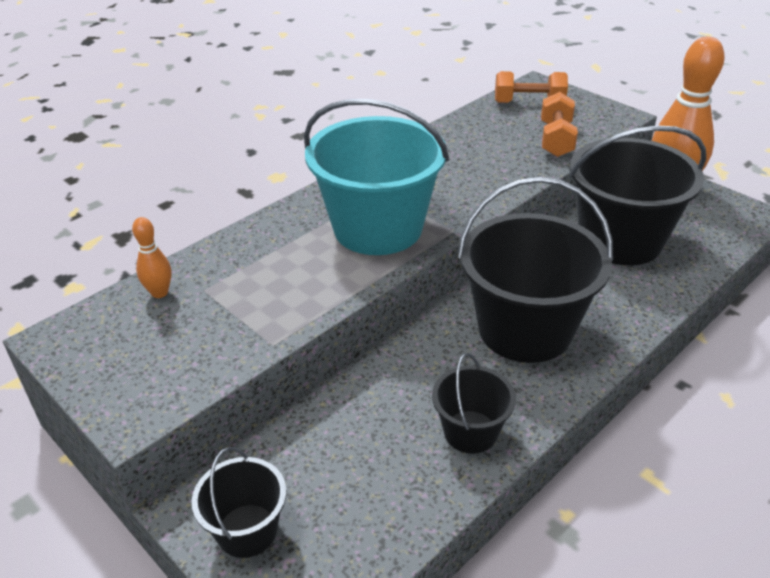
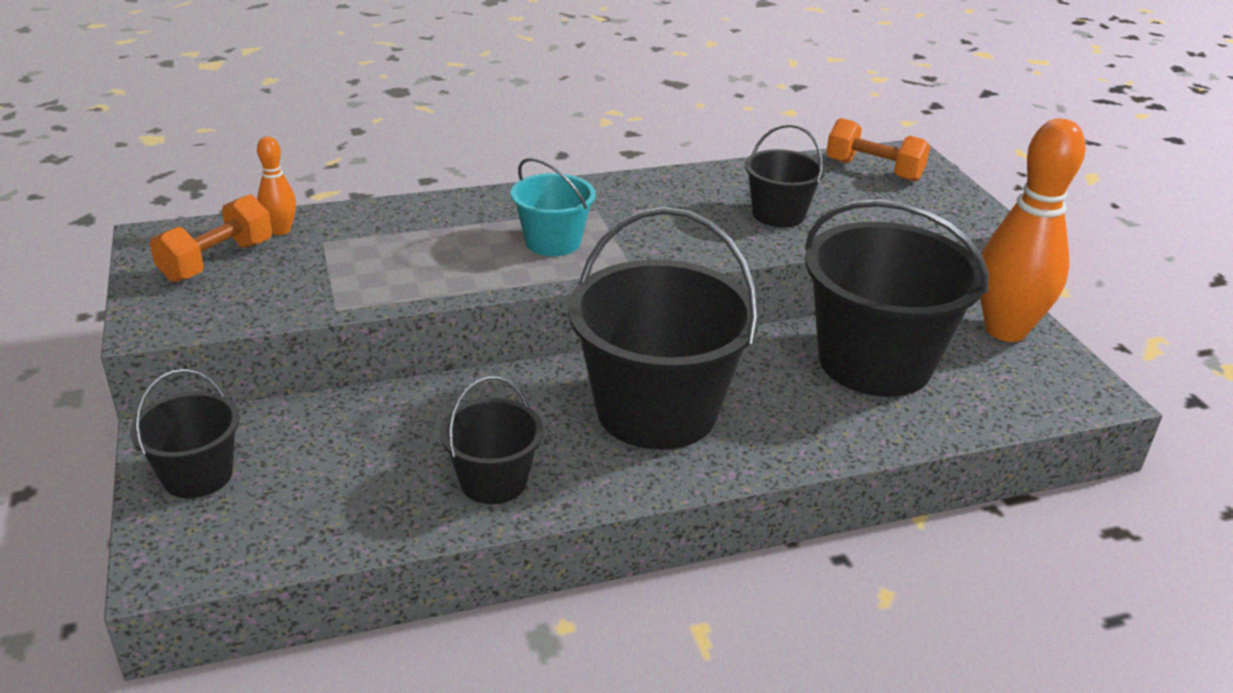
camera: 25 degrees right, 5 degrees down
turquoise bucket [304,99,449,255] -> turquoise bucket [511,158,595,256], size x0.51
orange dumbbell [541,92,578,157] -> orange dumbbell moved to [150,194,272,282]
none -> black bucket [745,124,825,228]

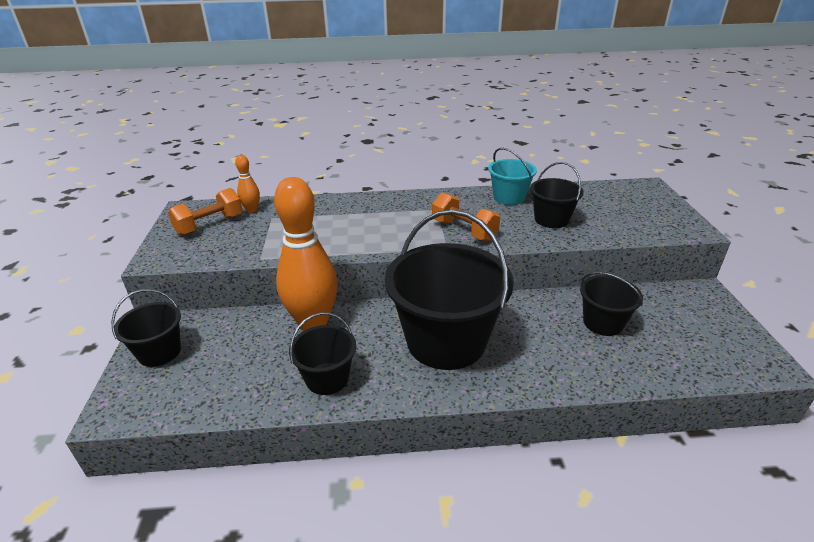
camera: 15 degrees right, 0 degrees up
turquoise bucket [511,158,595,256] -> turquoise bucket moved to [488,148,537,205]
black bucket [805,199,989,397] -> black bucket [580,272,643,336], size x0.51
orange dumbbell [826,118,930,182] -> orange dumbbell moved to [432,192,500,241]
orange bowling pin [980,119,1086,342] -> orange bowling pin moved to [274,177,338,331]

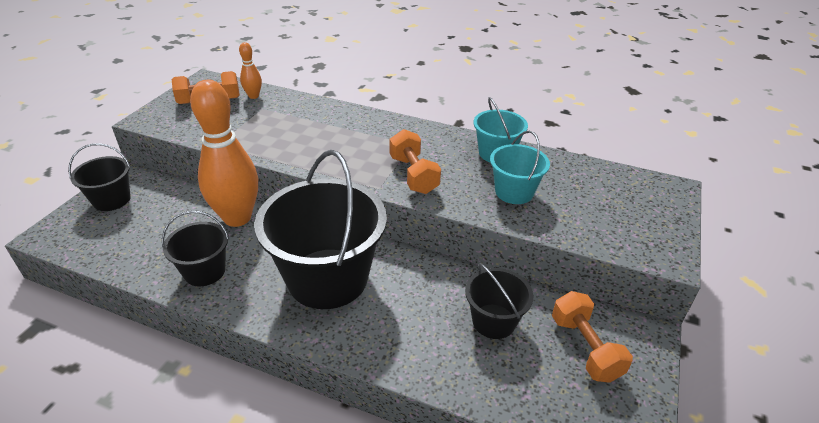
camera: 25 degrees right, 5 degrees up
black bucket [530,162,584,228] -> turquoise bucket [490,131,550,204]
none -> orange dumbbell [552,291,633,383]

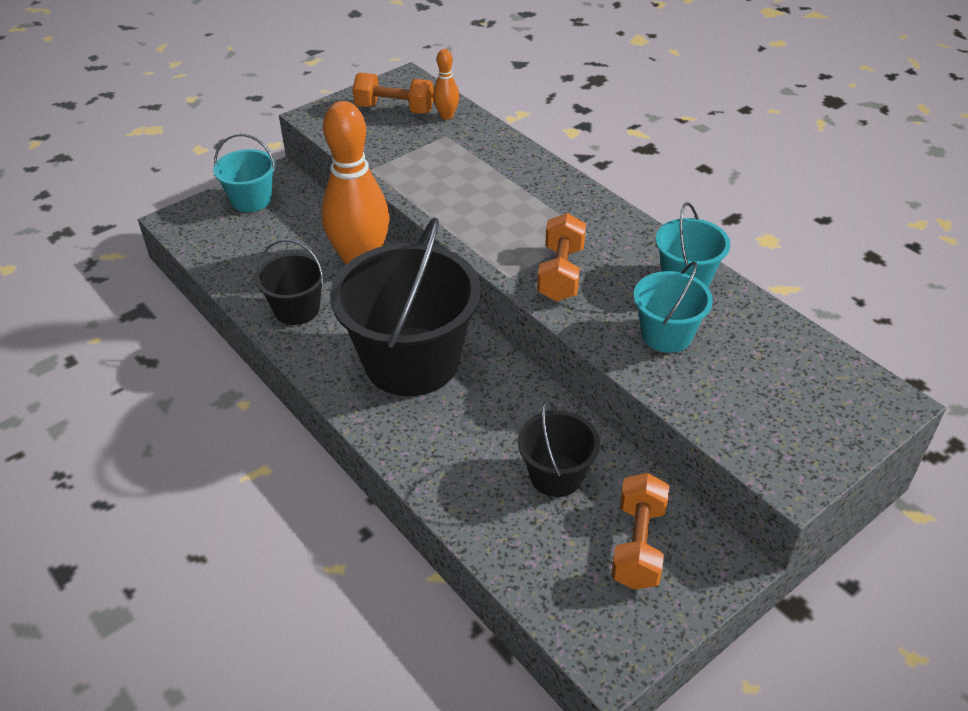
camera: 30 degrees right, 5 degrees up
black bucket [68,143,131,211] -> turquoise bucket [213,134,275,212]

